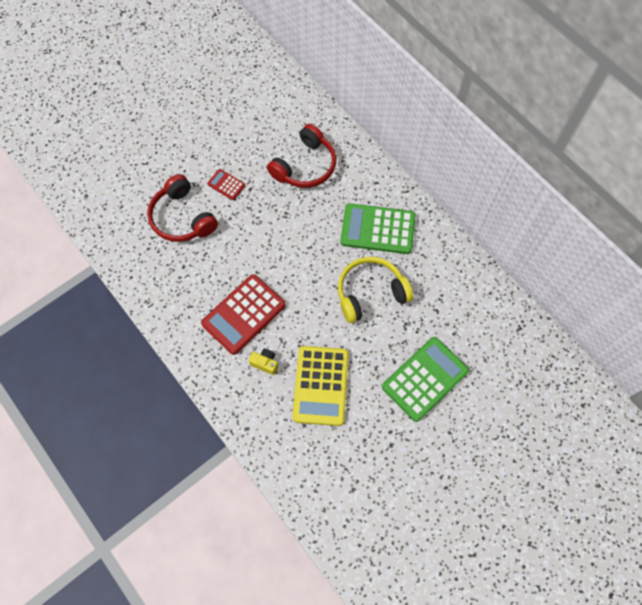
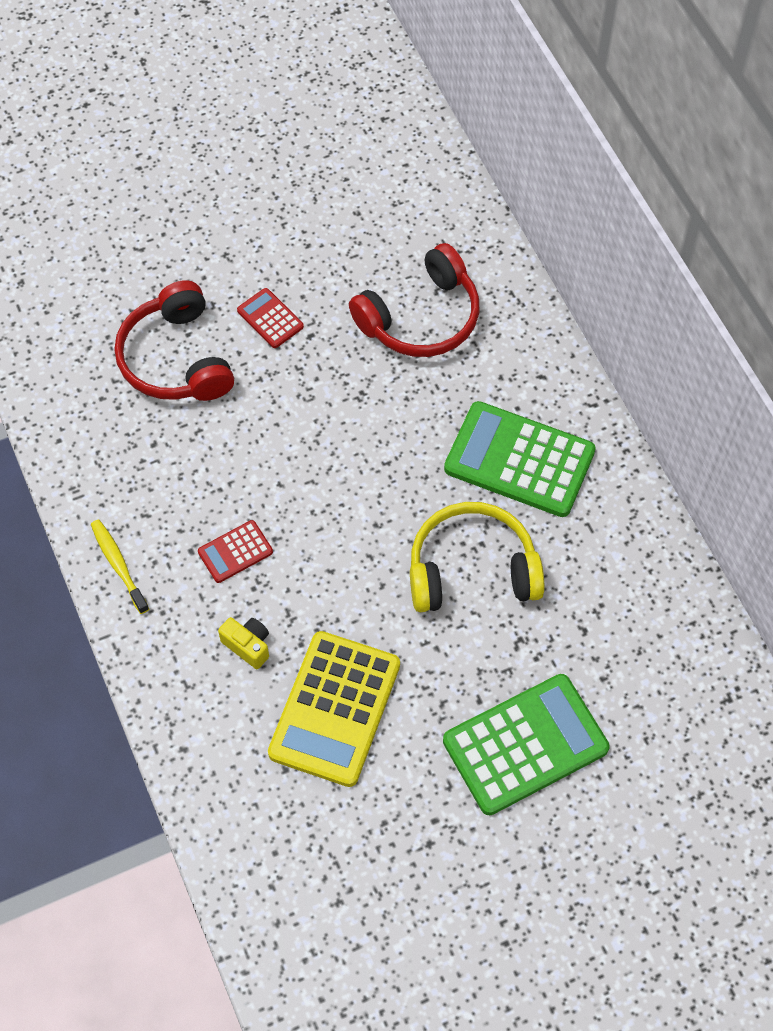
camera: 15 degrees right, 5 degrees down
red calculator [201,274,286,355] -> red calculator [198,520,273,583], size x0.48
none -> yellow toothbrush [91,519,149,614]

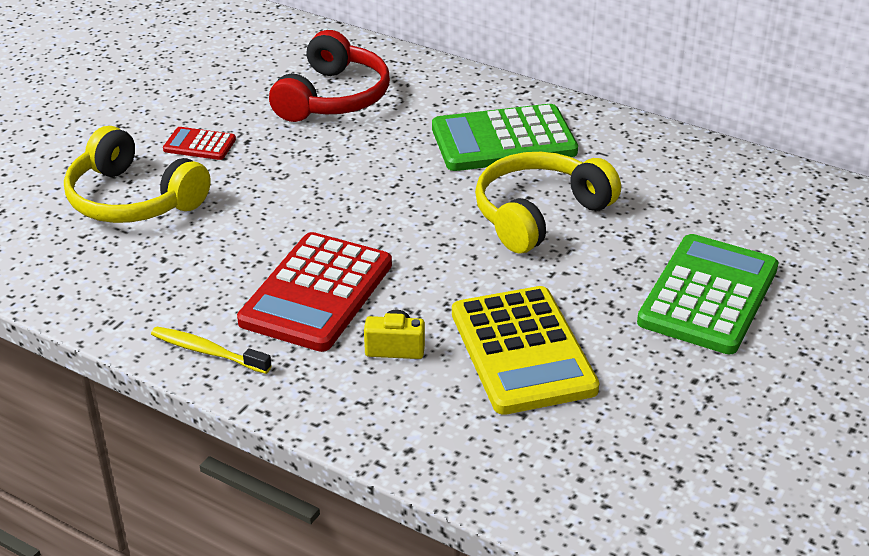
camera: 35 degrees left, 25 degrees down
red headphones [115,280,234,401] -> yellow headphones [64,126,211,223]
red calculator [198,520,273,583] -> red calculator [237,232,392,352], size x2.09

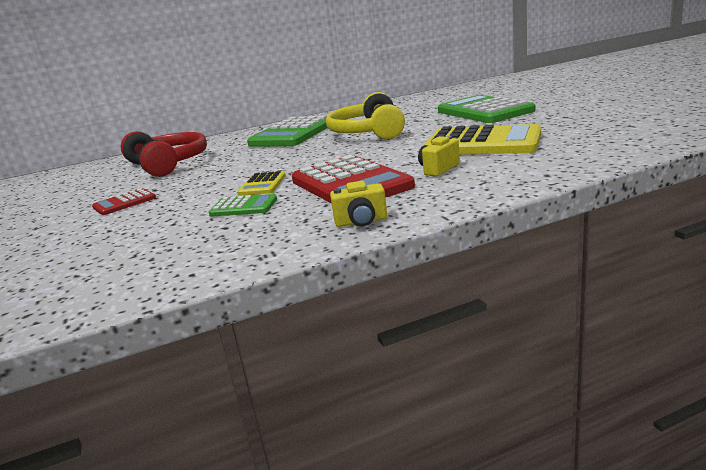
camera: 50 degrees left, 15 degrees down
yellow headphones [64,126,211,223] -> none
yellow toothbrush [151,327,272,374] -> yellow camera [330,181,387,227]
none -> green calculator [209,194,277,217]
none -> yellow calculator [237,171,286,196]

